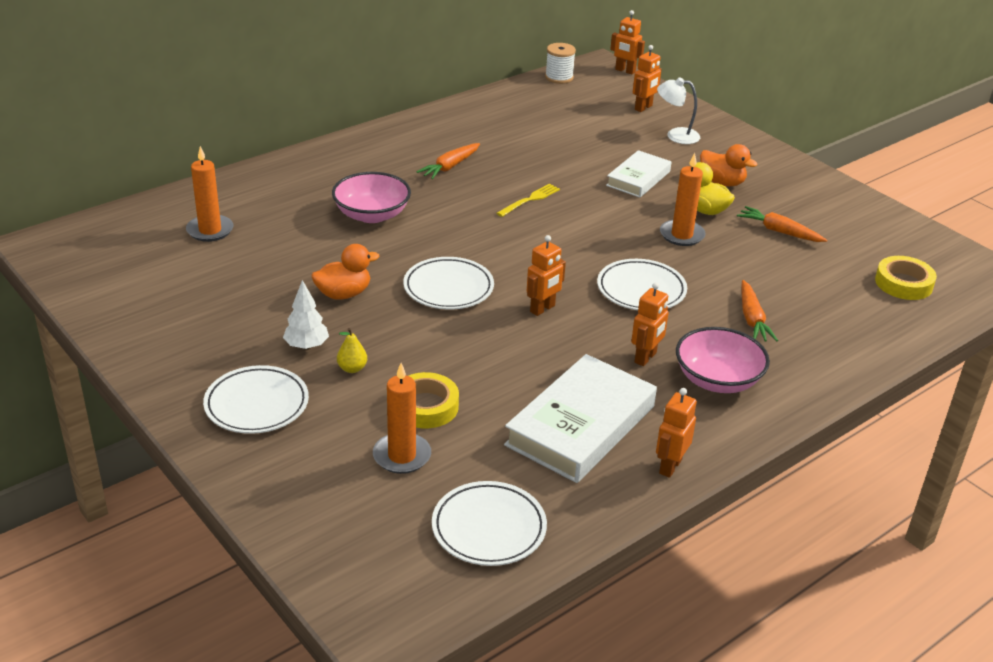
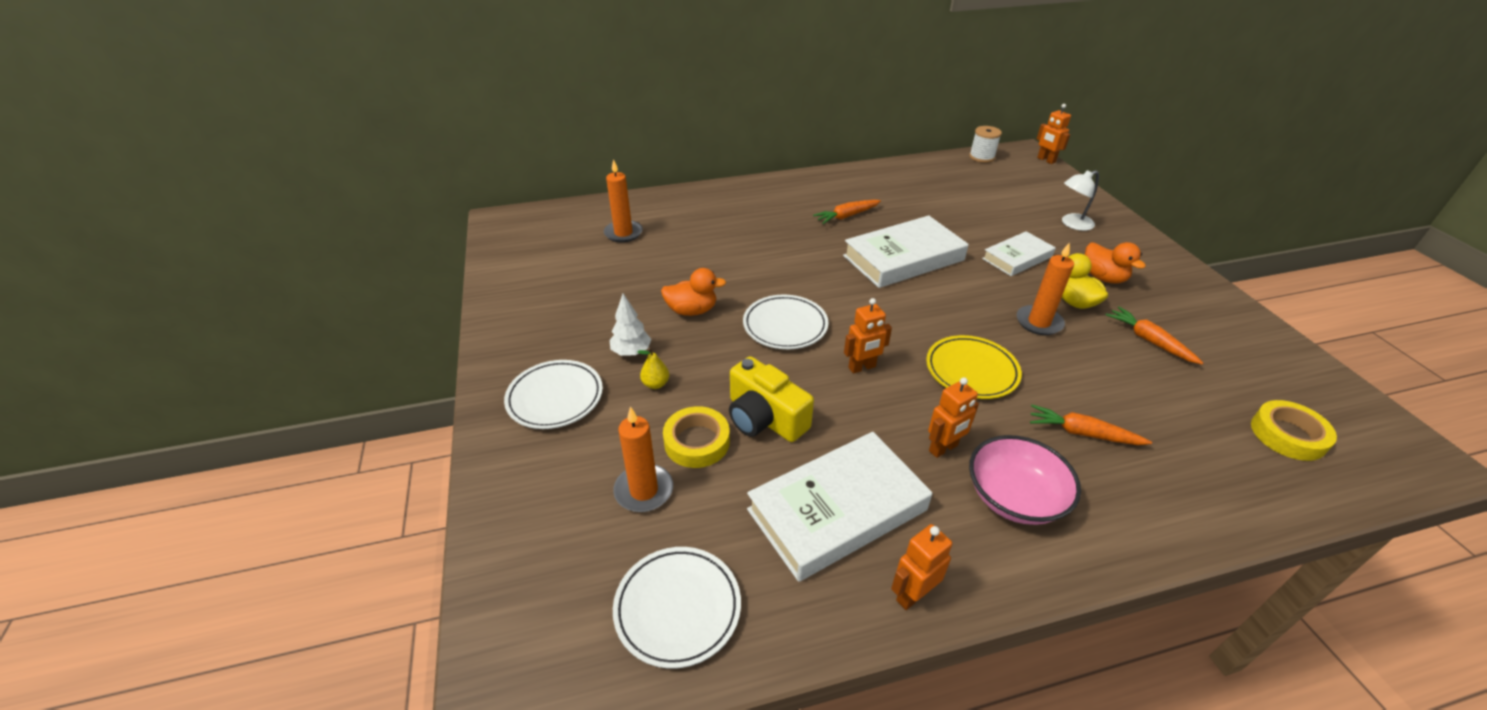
camera: 25 degrees right, 5 degrees up
pink bowl [332,172,411,223] -> none
yellow fork [497,183,560,217] -> white book [843,215,969,288]
white plate [597,259,687,310] -> yellow plate [926,335,1022,399]
orange robot [633,45,662,112] -> none
white lamp [657,77,700,144] -> white lamp turned 60 degrees counterclockwise [1062,170,1099,231]
orange carrot [741,280,778,342] -> orange carrot turned 90 degrees clockwise [1030,405,1152,445]
none -> yellow camera [729,356,814,442]

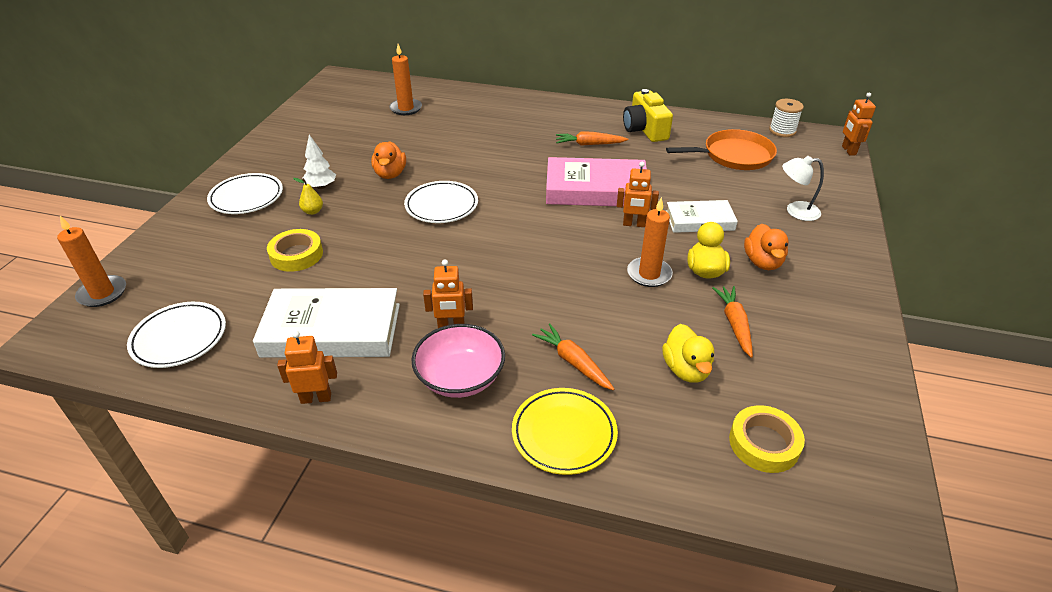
camera: 30 degrees right, 0 degrees up
orange candle [613,406,673,512] -> orange candle moved to [57,216,126,307]
orange duck [661,268,726,316] -> orange duck turned 60 degrees clockwise [371,141,406,179]
yellow camera [729,356,814,442] -> yellow camera moved to [623,89,673,142]
white book [843,215,969,288] -> pink book [546,157,647,207]
orange robot [844,298,892,374] -> orange robot moved to [617,162,659,227]
yellow plate [926,335,1022,399] -> yellow plate moved to [512,388,618,475]
none -> yellow duck [662,324,714,383]
none -> orange pan [666,129,777,170]

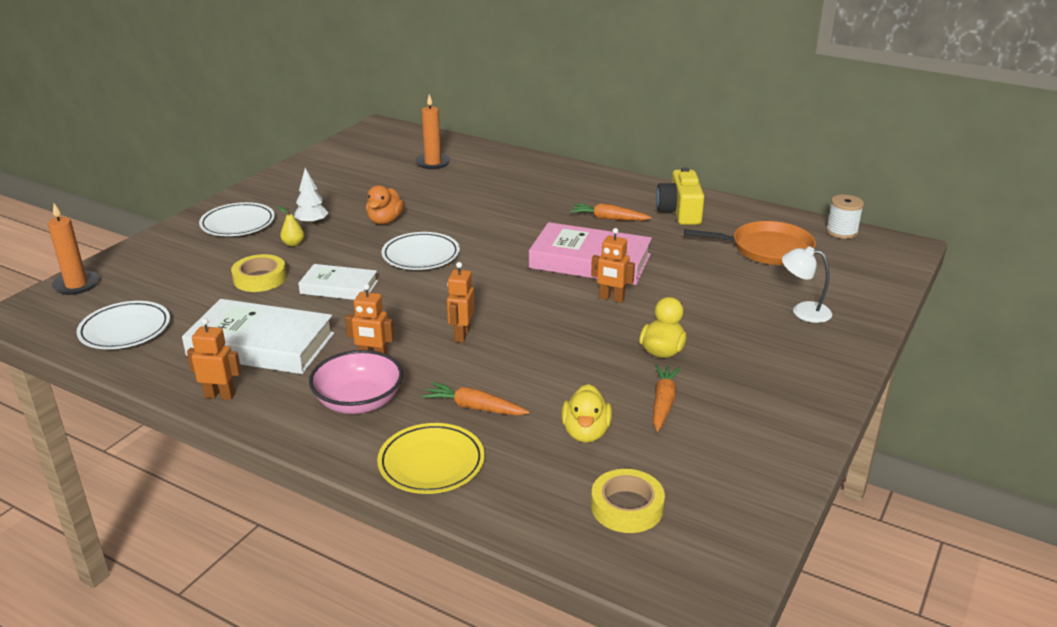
camera: 15 degrees right, 10 degrees down
orange carrot [532,323,614,390] -> orange carrot turned 45 degrees counterclockwise [422,382,530,415]
orange candle [627,197,673,287] -> none
white book [666,200,738,233] -> white book moved to [298,264,378,300]
orange duck [744,223,789,270] -> none
orange robot [842,92,876,156] -> orange robot moved to [447,262,475,343]

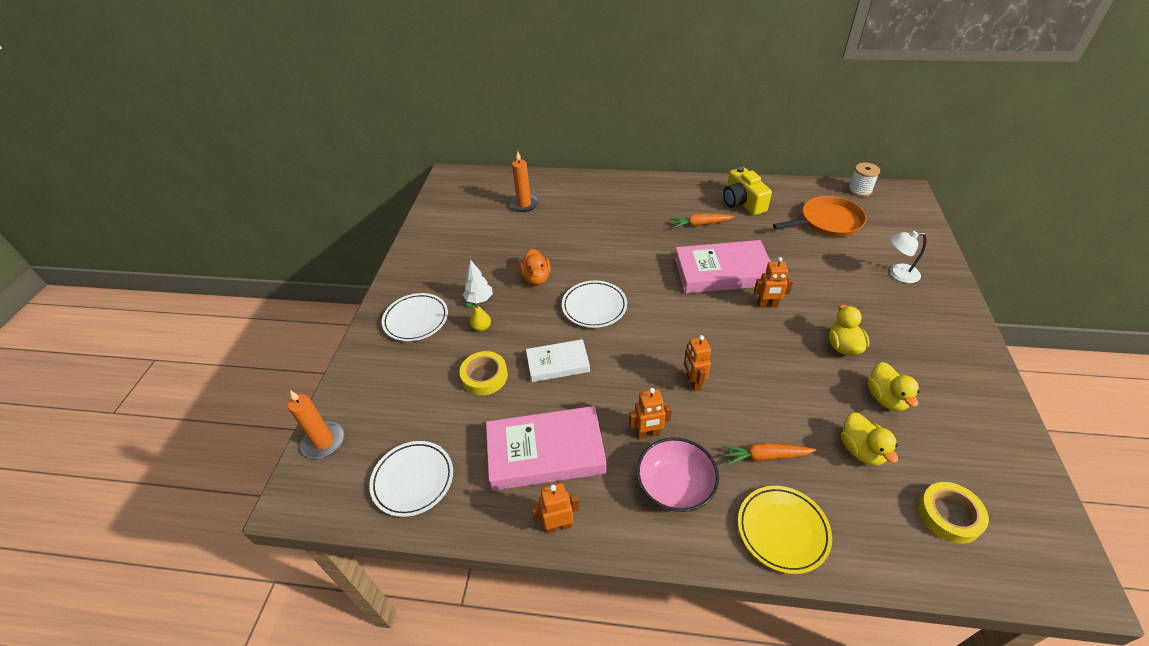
camera: 20 degrees left, 15 degrees up
white book [182,299,334,374] -> pink book [486,406,607,491]
orange carrot [653,364,681,432] -> yellow duck [868,362,920,411]

